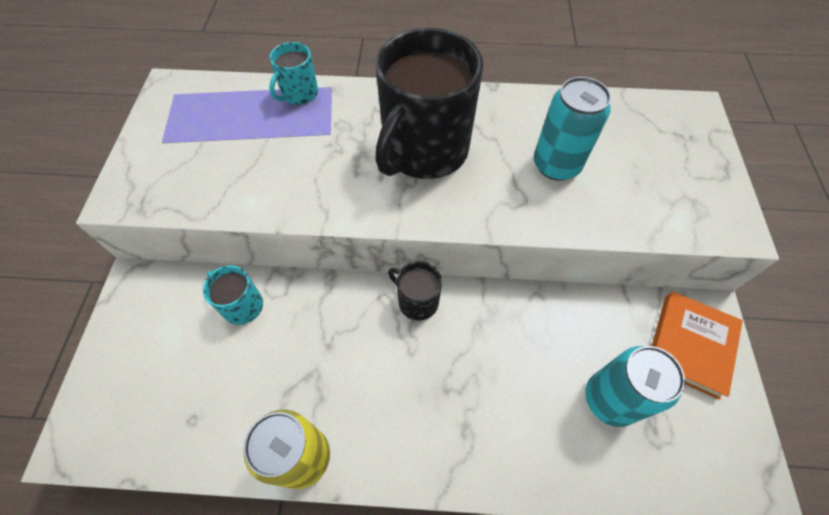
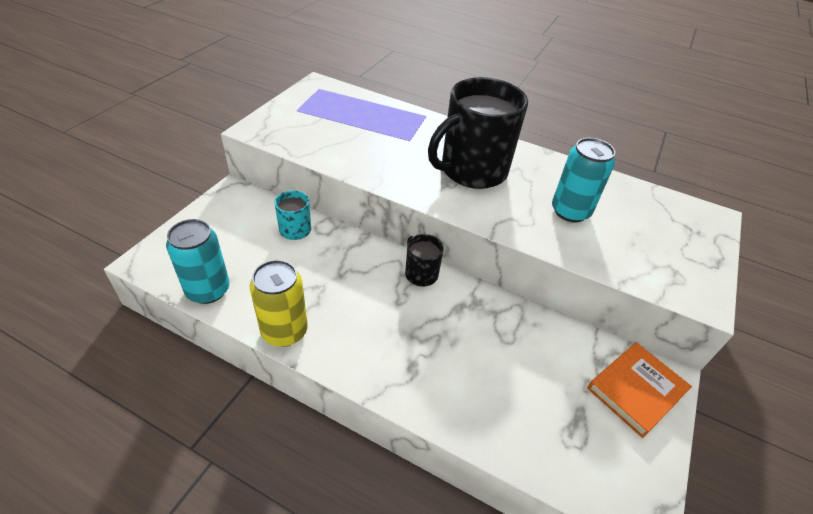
camera: 20 degrees right, 15 degrees down
turquoise mug [269,42,318,105] -> none
turquoise can [585,346,685,427] -> turquoise can moved to [166,219,230,304]

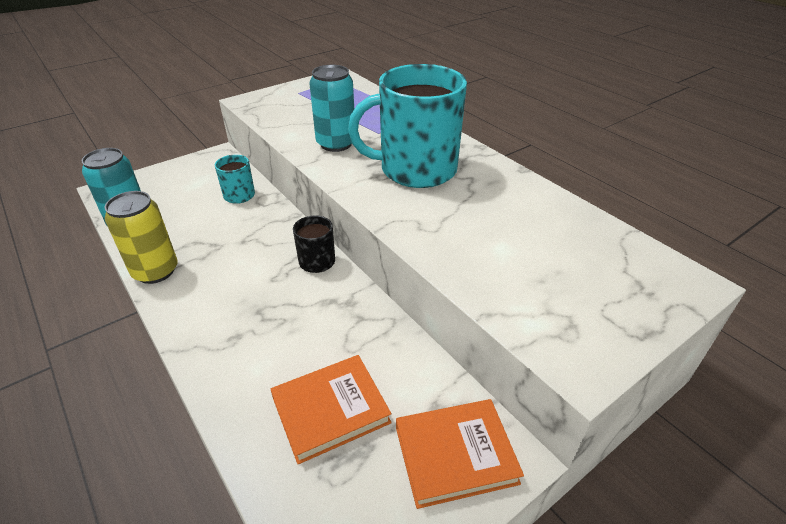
camera: 30 degrees right, 5 degrees down
black mug [428,77,528,189] -> turquoise mug [348,64,467,188]
turquoise can [552,138,615,223] -> turquoise can moved to [309,65,354,152]
none -> orange book [271,355,392,464]

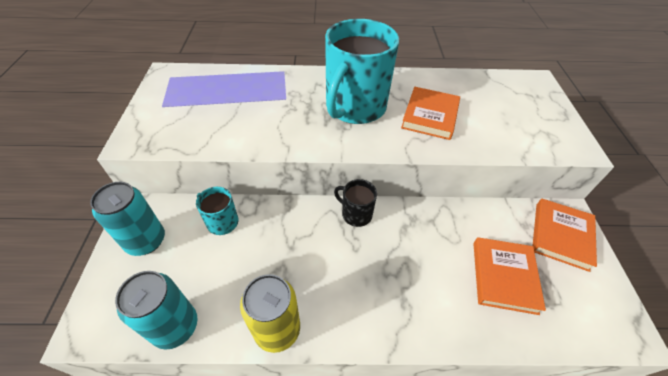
camera: 55 degrees left, 10 degrees up
turquoise can [309,65,354,152] -> turquoise can moved to [90,182,165,256]
none -> orange book [401,87,460,140]

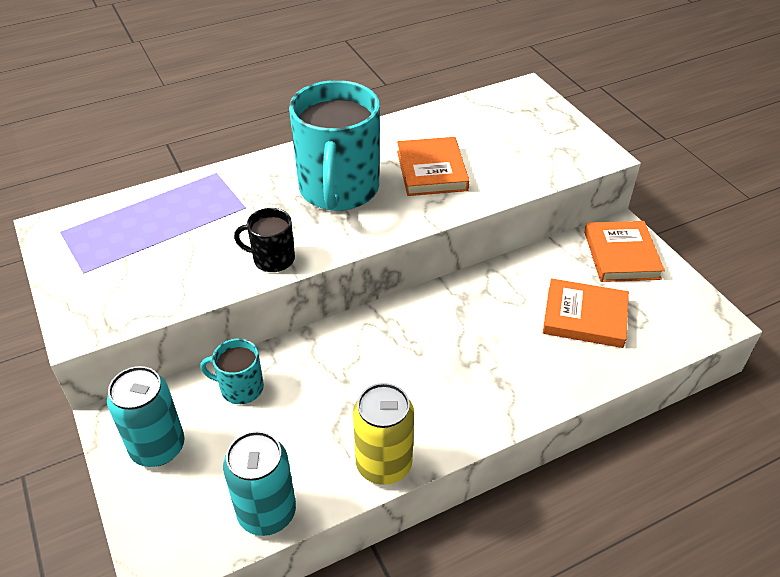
camera: 25 degrees left, 5 degrees down
black mug [334,179,377,227] -> black mug moved to [234,208,295,272]
orange book [473,237,546,315] -> orange book turned 60 degrees counterclockwise [543,278,629,348]

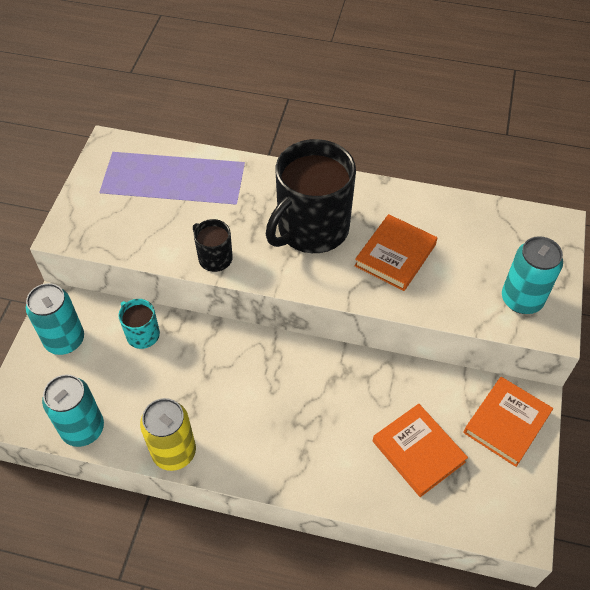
camera: 40 degrees right, 10 degrees up
turquoise mug [289,80,380,211] -> black mug [266,139,356,253]
none -> turquoise can [502,236,563,314]

